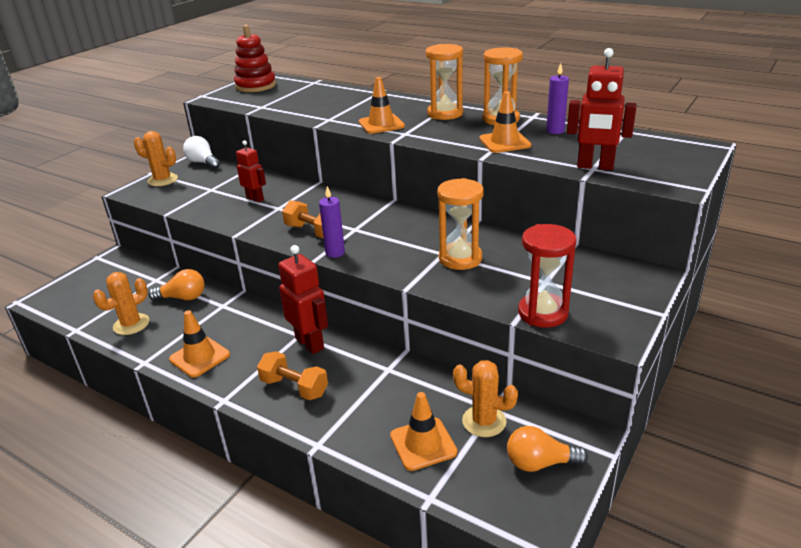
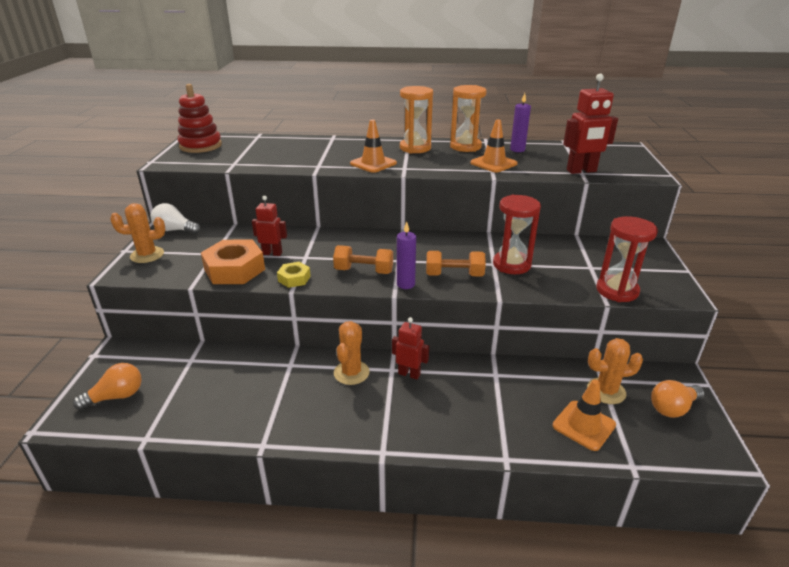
camera: 30 degrees left, 0 degrees up
orange cactus [93,272,149,335] -> orange cactus moved to [334,321,370,385]
orange light bulb [148,269,205,301] -> orange light bulb moved to [73,363,142,410]
orange traffic cone [169,310,230,378] -> none
orange dumbbell [257,351,328,400] -> orange dumbbell moved to [426,251,486,277]
red robot [278,245,328,354] -> red robot [392,317,429,380], size x0.64
orange hourglass [437,178,484,270] -> red hourglass [493,194,541,274]
none -> orange nut [201,240,265,284]
none -> yellow nut [277,262,311,288]

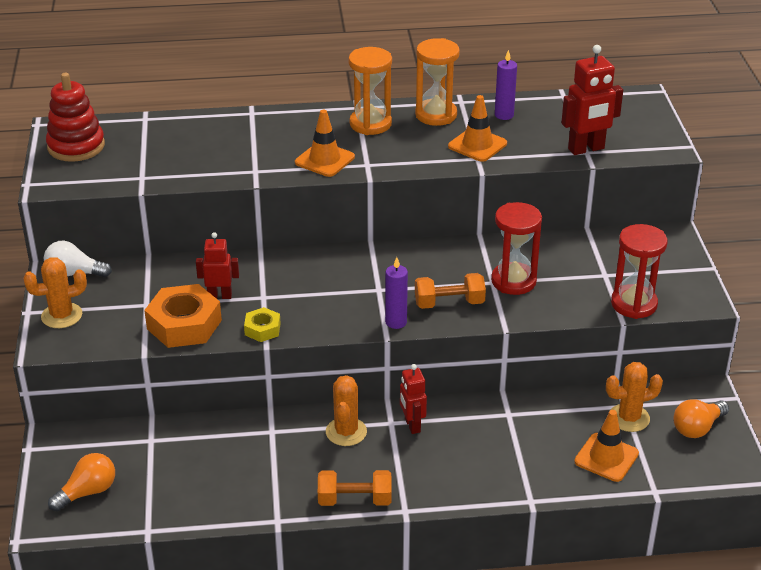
camera: 10 degrees left, 5 degrees up
orange dumbbell [333,245,393,274] -> orange dumbbell moved to [318,470,392,506]
red robot [392,317,429,380] -> red robot turned 120 degrees counterclockwise [400,364,427,434]

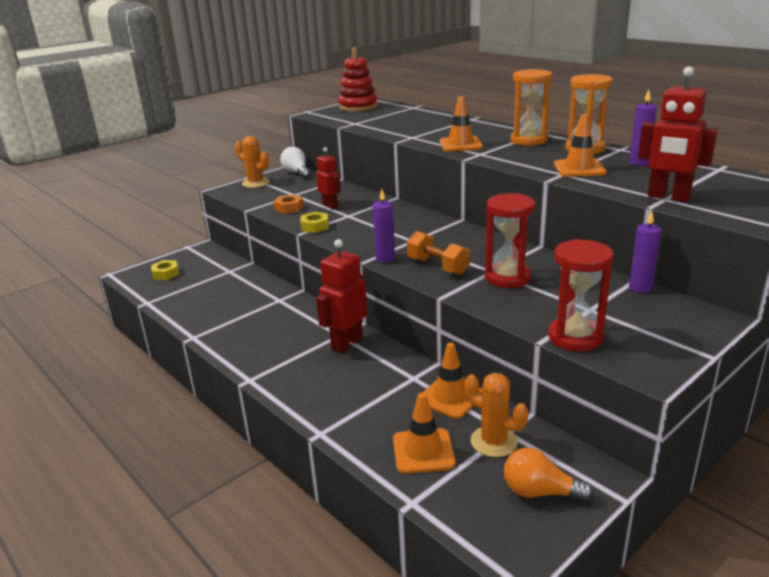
camera: 55 degrees right, 10 degrees down
orange light bulb [48,453,115,512] -> yellow nut [151,260,179,280]
orange nut [144,284,222,348] -> orange nut [274,195,303,214], size x0.52
orange dumbbell [318,470,392,506] -> none
orange cactus [326,375,367,446] -> none
red robot [400,364,427,434] -> red robot [316,239,367,353], size x1.56
none -> orange traffic cone [422,343,482,419]
none -> purple candle [629,211,661,293]

